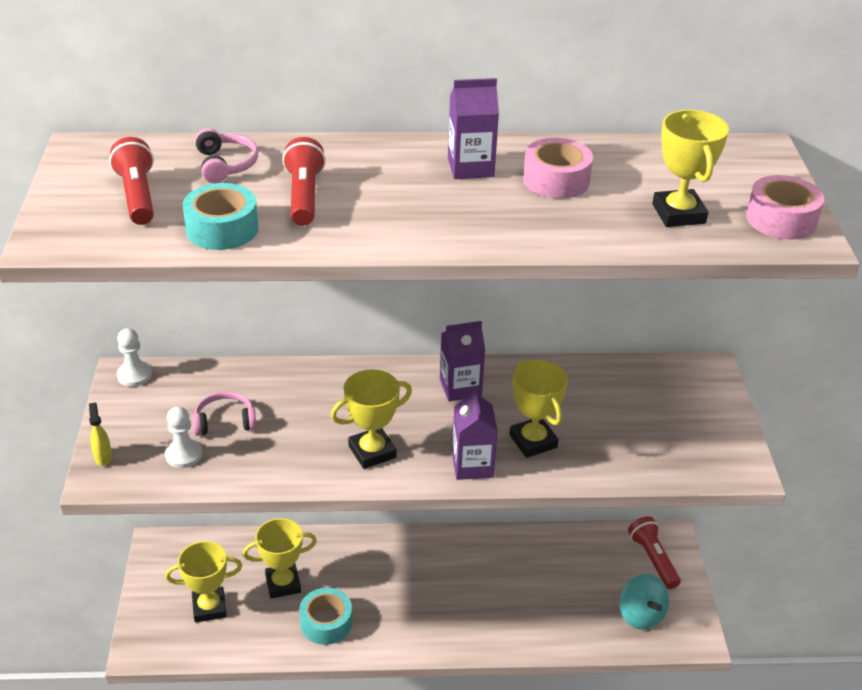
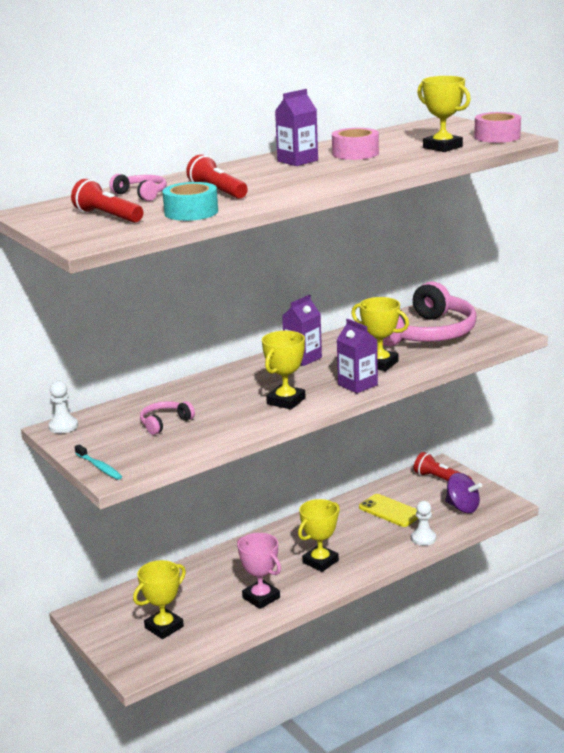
camera: 30 degrees left, 15 degrees down
yellow spray bottle [89,403,112,466] -> turquoise toothbrush [75,444,122,480]
white pawn [165,406,202,468] -> white pawn moved to [411,501,436,546]
yellow trophy [243,518,317,599] -> yellow trophy moved to [298,499,340,572]
turquoise tape [299,588,352,645] -> pink trophy [237,533,281,609]
turquoise spinning top [619,574,669,630] -> purple spinning top [445,473,482,513]
none -> yellow phone [359,494,419,527]
none -> pink headphones [383,281,477,346]

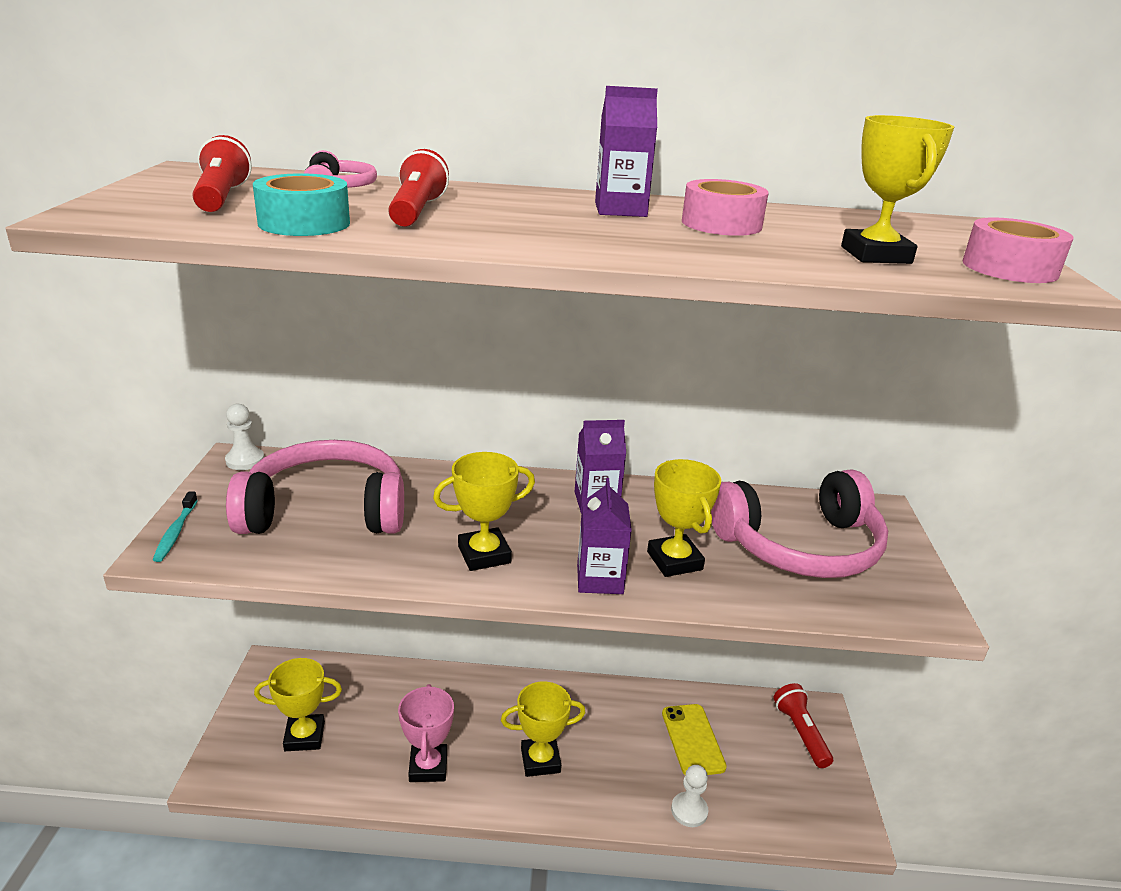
camera: 35 degrees right, 5 degrees up
pink headphones [140,401,195,435] -> pink headphones [226,440,404,534], size x2.29
purple spinning top [445,473,482,513] -> none

